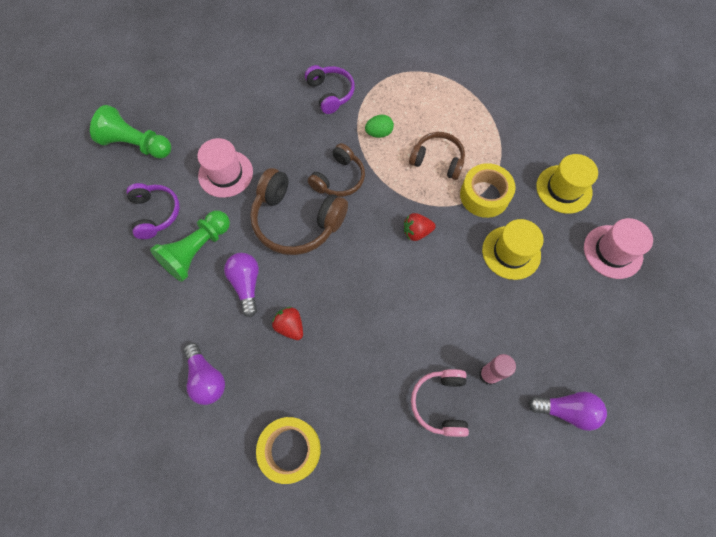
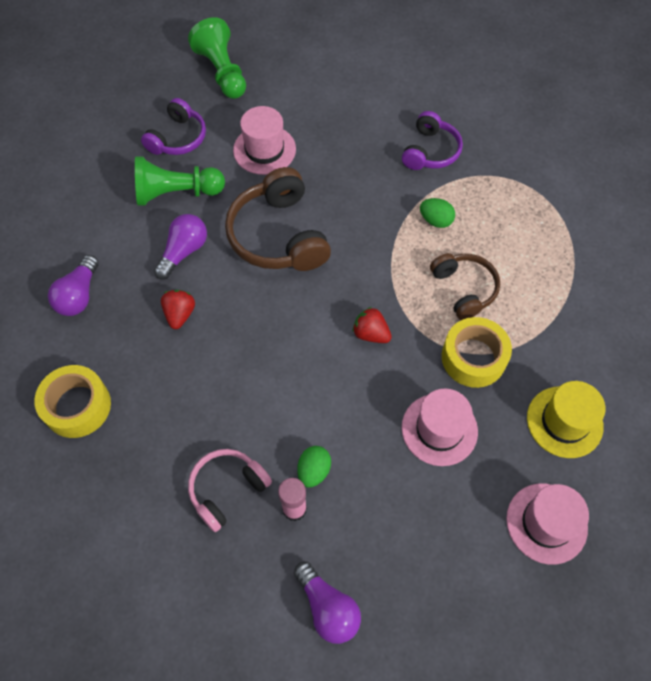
camera: 45 degrees right, 5 degrees down
brown headphones [308,143,365,197] -> none
yellow hat [482,219,544,280] -> pink hat [402,389,478,466]
none -> green egg [297,446,331,488]

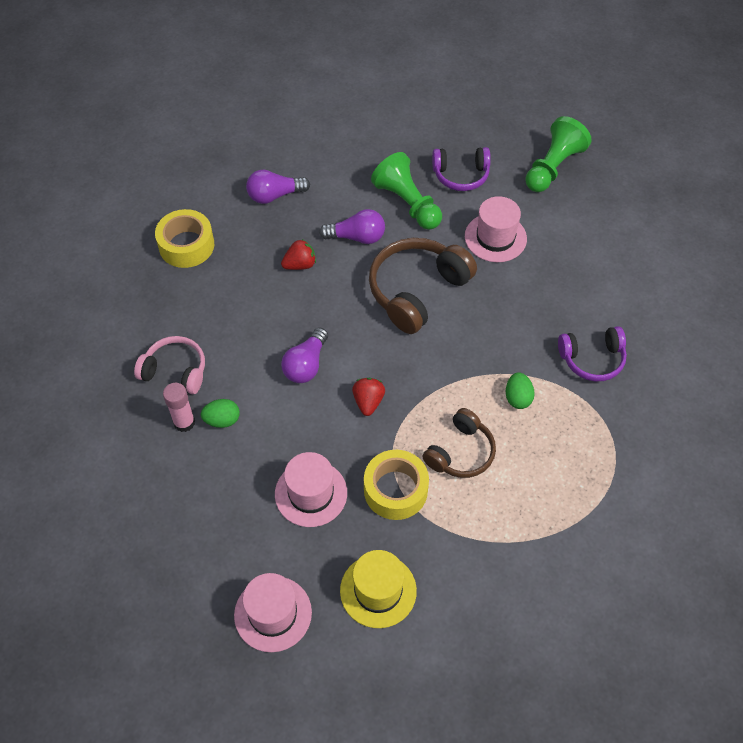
camera: 60 degrees right, 5 degrees down
purple light bulb [294,562,361,644] -> purple light bulb moved to [281,327,328,383]

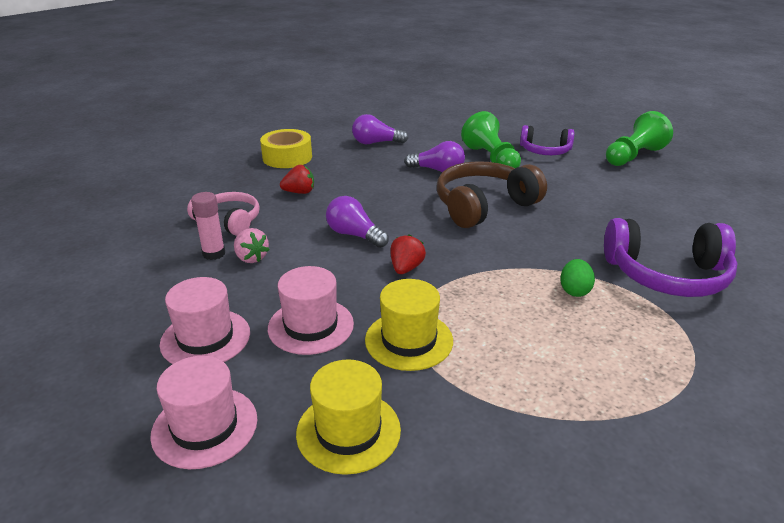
camera: 15 degrees right, 25 degrees down
green egg [201,399,240,428] -> pink strawberry [234,228,269,263]
red strawberry [281,239,316,270] -> red strawberry moved to [280,165,314,194]
purple light bulb [281,327,328,383] -> purple light bulb turned 90 degrees clockwise [326,196,389,248]
yellow tape [364,450,429,520] -> yellow hat [365,279,453,371]
brown headphones [422,408,496,478] -> none
pink hat [465,196,527,262] -> pink hat moved to [160,277,250,364]
purple headphones [558,326,627,381] -> purple headphones [604,218,738,297], size x1.61

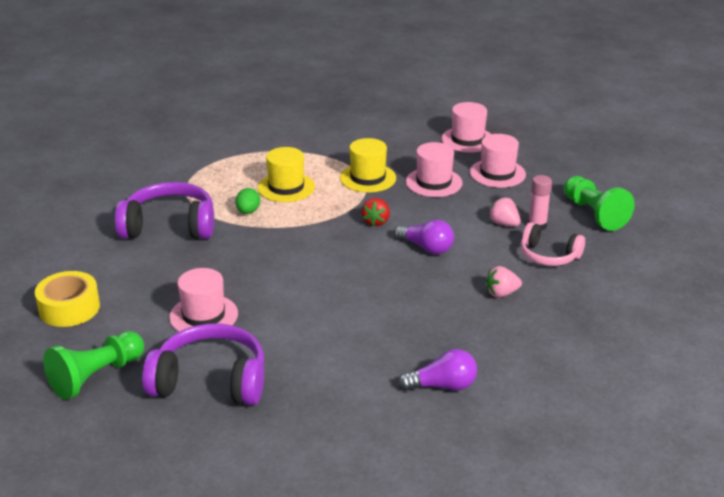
camera: 175 degrees right, 0 degrees up
yellow tape [260,129,312,168] -> yellow tape moved to [35,271,100,327]
red strawberry [280,165,314,194] -> pink strawberry [486,266,522,298]
yellow hat [296,359,401,475] -> yellow hat moved to [258,147,315,202]
purple light bulb [404,141,465,172] -> none
brown headphones [437,161,547,228] -> none
green pawn [461,111,521,168] -> green pawn moved to [564,176,635,231]
purple headphones [520,125,574,155] -> purple headphones [142,324,265,405], size x1.61
none -> pink hat [169,268,238,332]

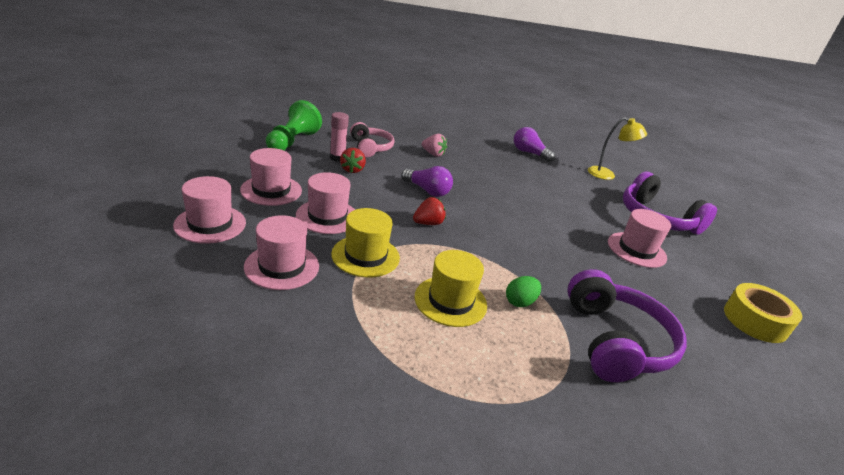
camera: 140 degrees left, 0 degrees up
green pawn [43,331,144,400] -> none
purple headphones [115,182,214,239] -> purple headphones turned 135 degrees counterclockwise [567,269,686,382]
purple light bulb [394,220,454,254] -> purple light bulb turned 135 degrees clockwise [401,166,453,197]
pink strawberry [489,198,521,226] -> red strawberry [340,148,366,173]
none -> pink hat [244,215,319,290]
none -> yellow lamp [588,117,647,180]

